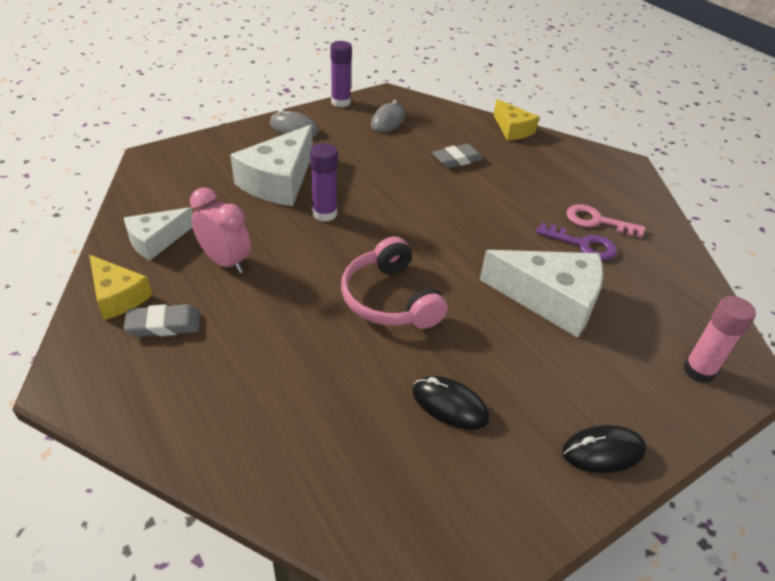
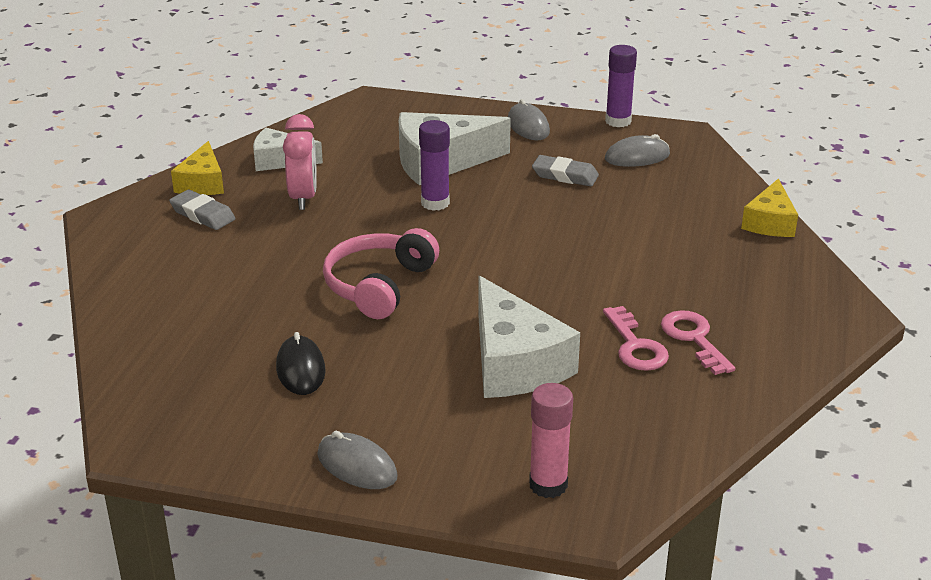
camera: 50 degrees right, 10 degrees down
grey eraser [432,144,483,168] -> grey eraser moved to [532,155,599,186]
purple key [536,223,617,260] -> pink key [603,306,669,371]
black mouse [562,425,647,473] -> grey mouse [317,431,398,489]

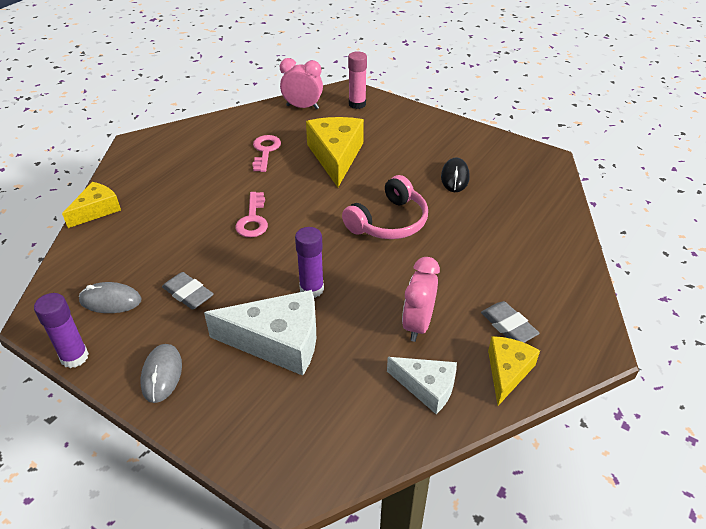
camera: 160 degrees left, 10 degrees up
grey mouse [317,431,398,489] -> none
white cheese [478,276,580,398] -> yellow cheese [306,117,364,187]
pink key [661,310,735,375] -> pink key moved to [235,192,268,237]
none -> pink clock [280,58,323,109]

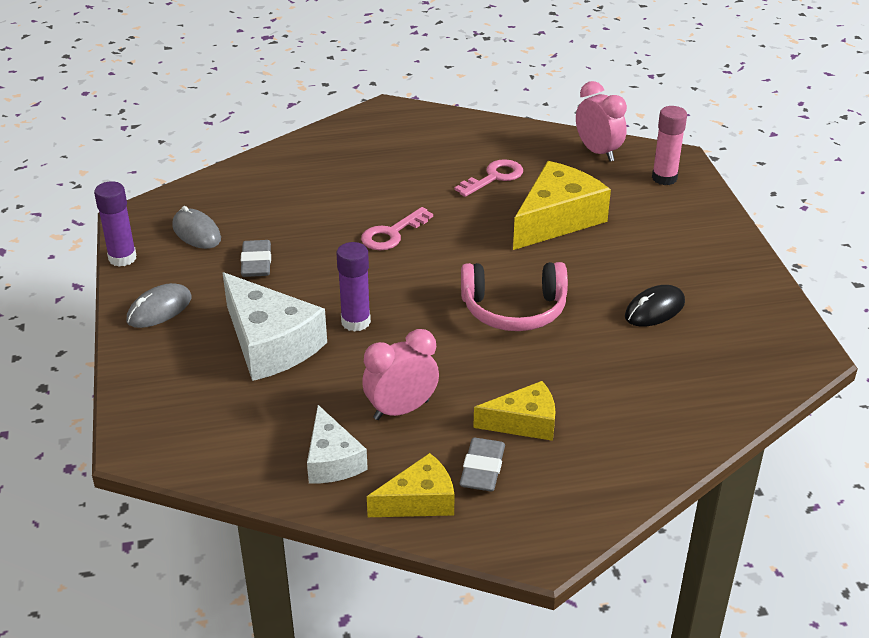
camera: 45 degrees right, 5 degrees down
yellow cheese [62,182,121,228] -> yellow cheese moved to [473,381,555,441]

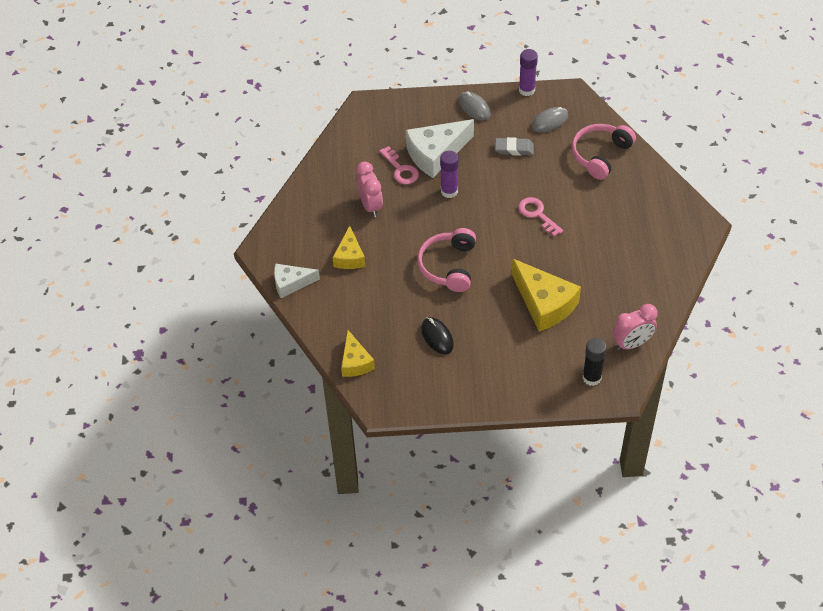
camera: 100 degrees right, 15 degrees up
white cheese [307,405,368,484] -> white cheese moved to [274,264,320,298]
yellow cheese [367,453,454,517] -> yellow cheese moved to [341,330,375,377]
pink key [455,159,523,197] -> pink key moved to [379,146,419,184]
grey eraser [460,438,505,491] -> none
pink glue stick [652,106,687,185] -> black glue stick [582,338,607,386]
none -> pink headphones [572,124,636,180]

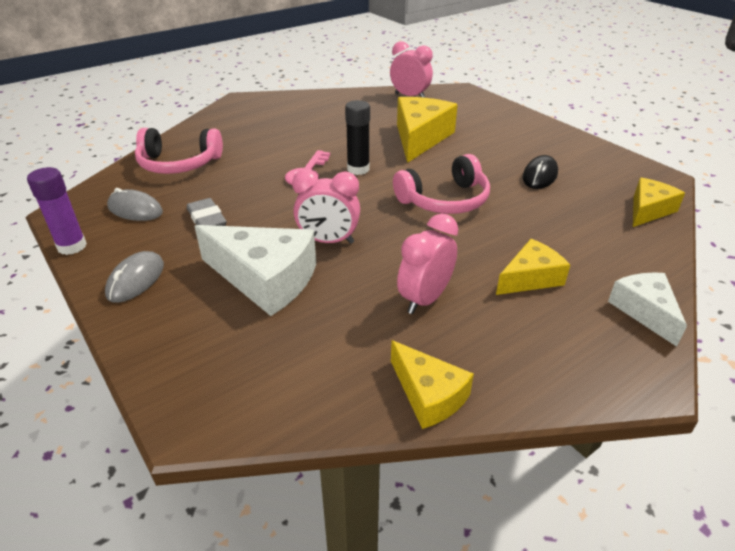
camera: 125 degrees left, 15 degrees down
white cheese [274,264,320,298] -> white cheese turned 150 degrees counterclockwise [608,273,687,347]
pink key [379,146,419,184] -> none
purple glue stick [440,151,459,198] -> pink clock [292,169,360,244]
black glue stick [582,338,607,386] -> black glue stick moved to [345,100,370,175]
none -> yellow cheese [391,340,474,429]

